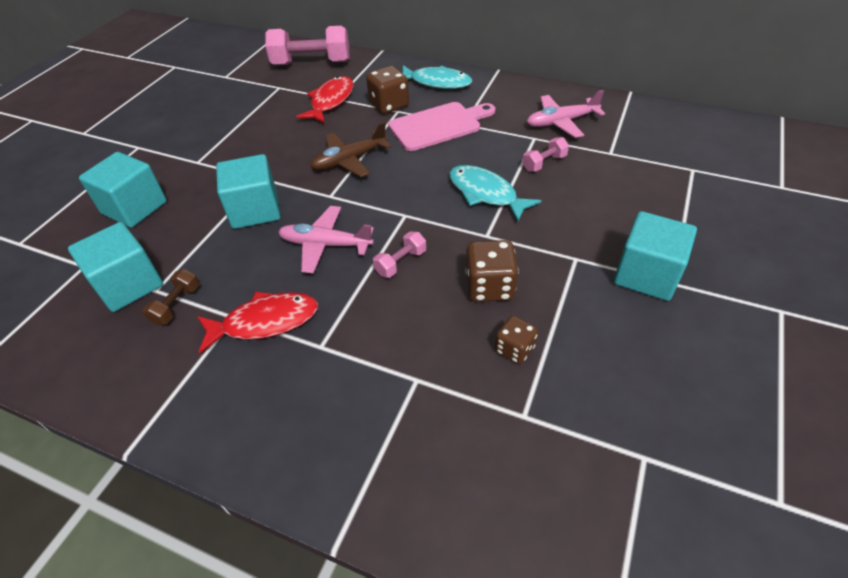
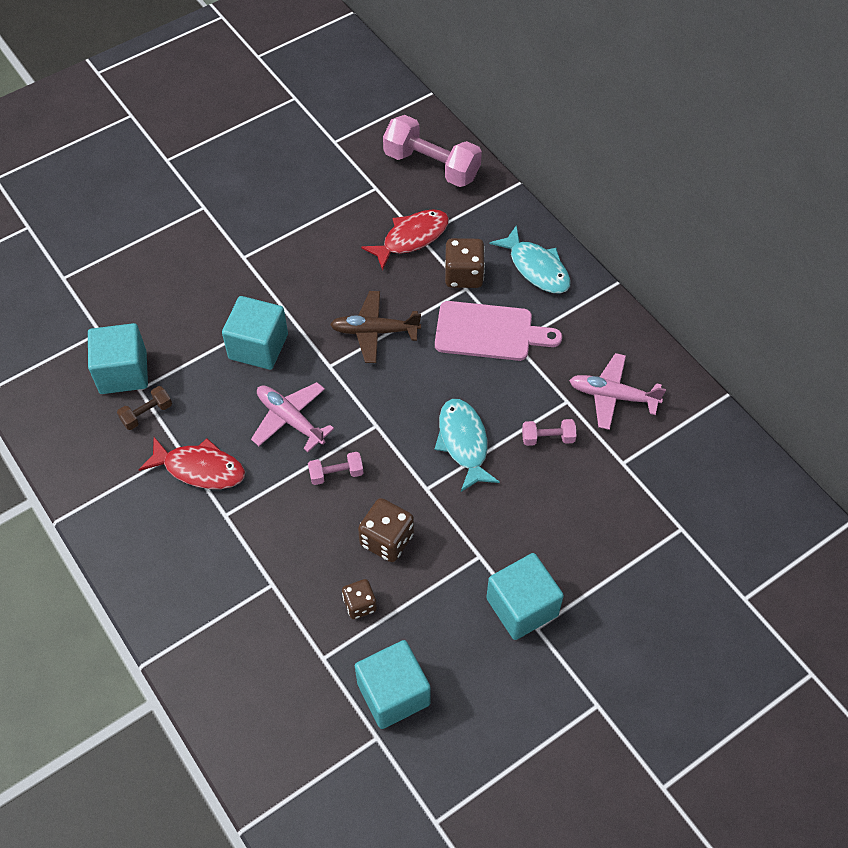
camera: 30 degrees right, 10 degrees up
turquoise cube [79,152,167,228] -> turquoise cube moved to [355,640,431,729]

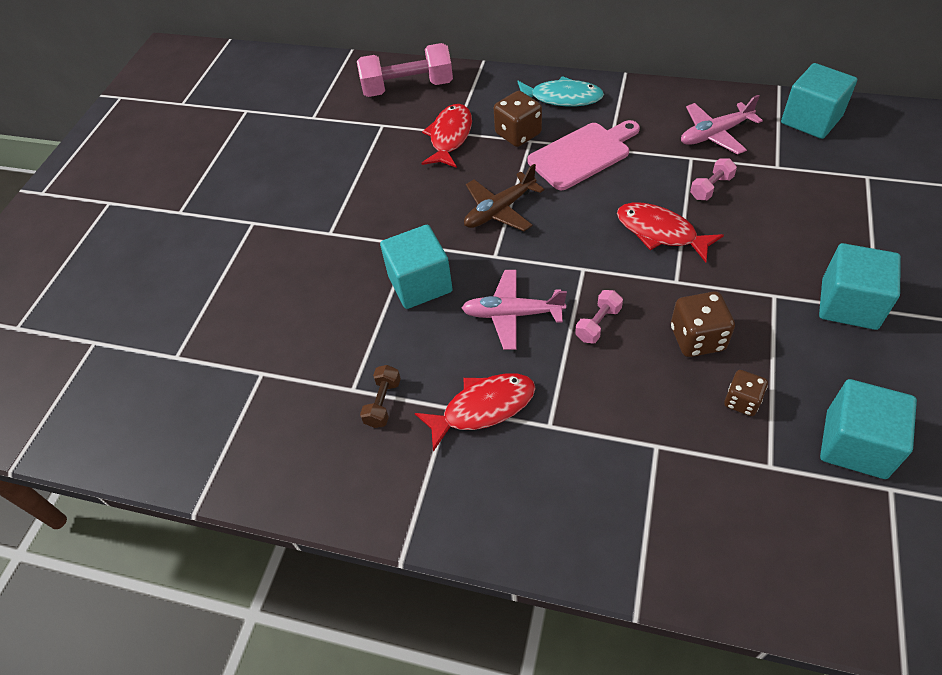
camera: 35 degrees left, 5 degrees down
turquoise cube [88,323,148,394] -> turquoise cube moved to [781,63,857,139]
turquoise fish [435,399,500,492] -> red fish [617,202,724,262]

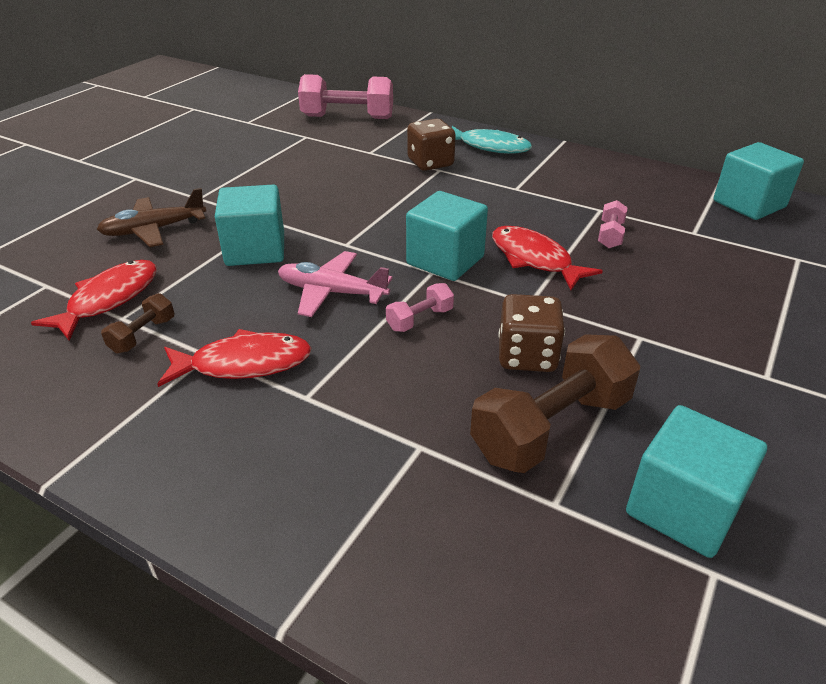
camera: 10 degrees right, 15 degrees down
red fish [422,104,472,168] -> red fish moved to [31,260,157,340]
brown plane [464,164,544,231] -> brown plane moved to [97,188,206,247]
pink cutting board [527,120,640,190] -> none
pink plane [681,95,763,154] -> none
pink dumbbell [690,158,737,200] -> pink dumbbell turned 45 degrees counterclockwise [598,200,628,248]
brown dice [724,370,768,416] -> brown dumbbell [470,334,640,473]
turquoise cube [819,243,901,330] -> turquoise cube moved to [406,191,488,281]

